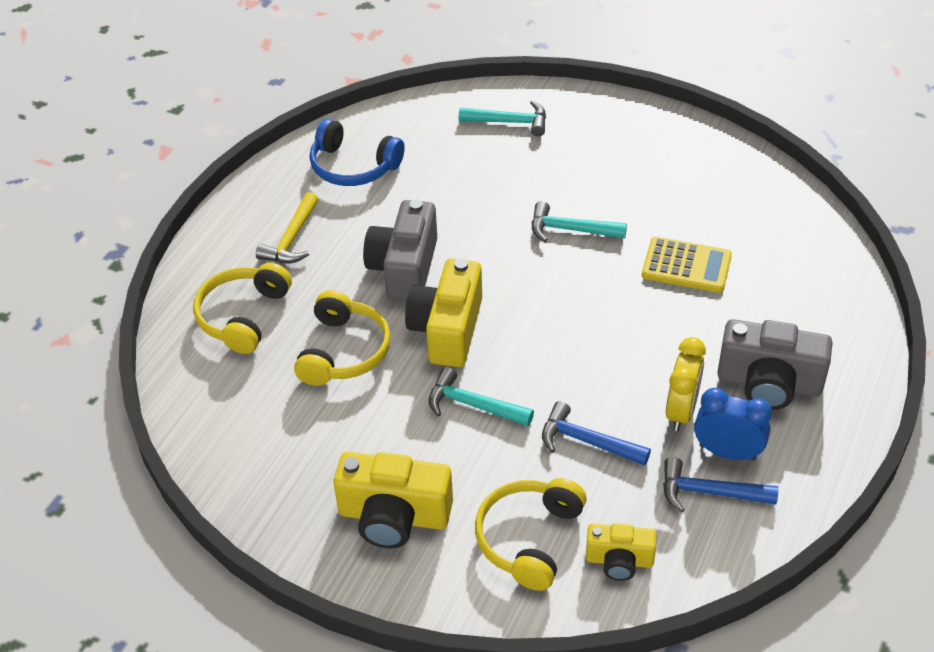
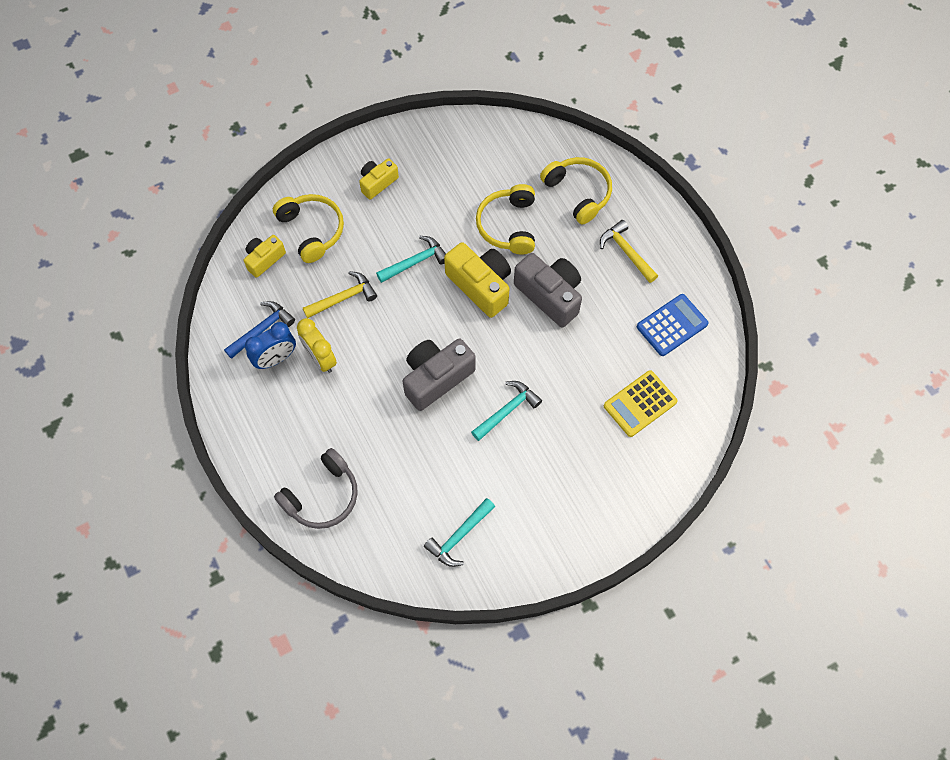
camera: 125 degrees right, 20 degrees up
yellow headphones [294,290,391,386] -> yellow headphones turned 45 degrees clockwise [476,184,535,255]
blue headphones [309,119,405,186] -> blue calculator [637,294,708,356]
yellow camera [333,452,453,548] -> yellow camera [359,158,399,200], size x0.59
turquoise hammer [459,101,546,136] -> turquoise hammer moved to [424,498,495,567]
blue hammer [542,401,651,466] -> yellow hammer [303,271,377,318]
yellow calculator [642,237,732,293] -> yellow calculator moved to [604,370,677,437]
grey camera [717,319,832,410] -> grey camera moved to [403,338,476,411]
none -> grey headphones [274,448,358,529]

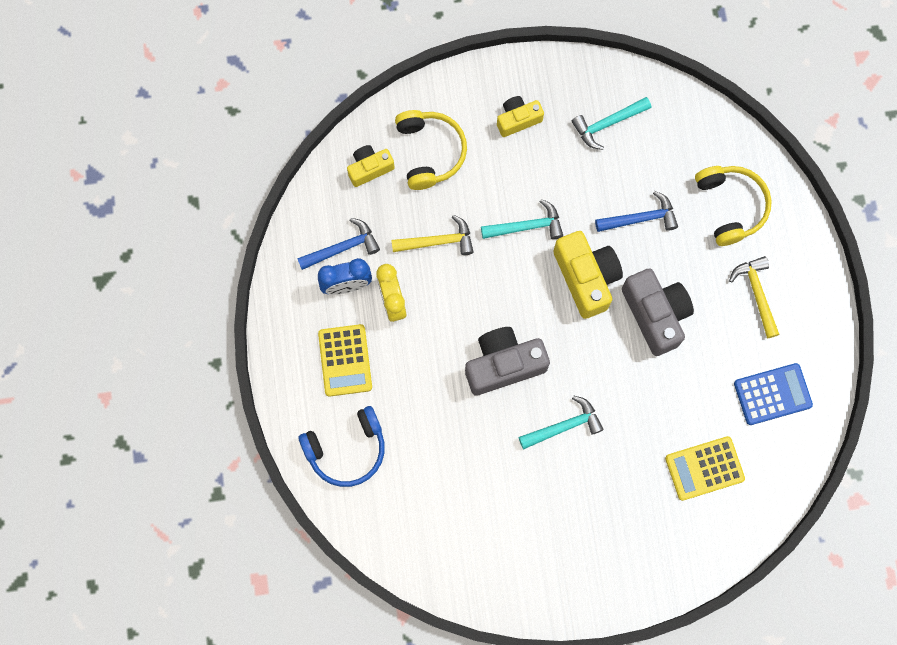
camera: 20 degrees right, 10 degrees up
grey headphones [274,448,358,529] -> blue headphones [299,406,385,487]
turquoise hammer [424,498,495,567] -> turquoise hammer moved to [572,97,651,150]
yellow headphones [476,184,535,255] -> blue hammer [595,191,678,232]
none -> yellow calculator [318,324,372,397]

